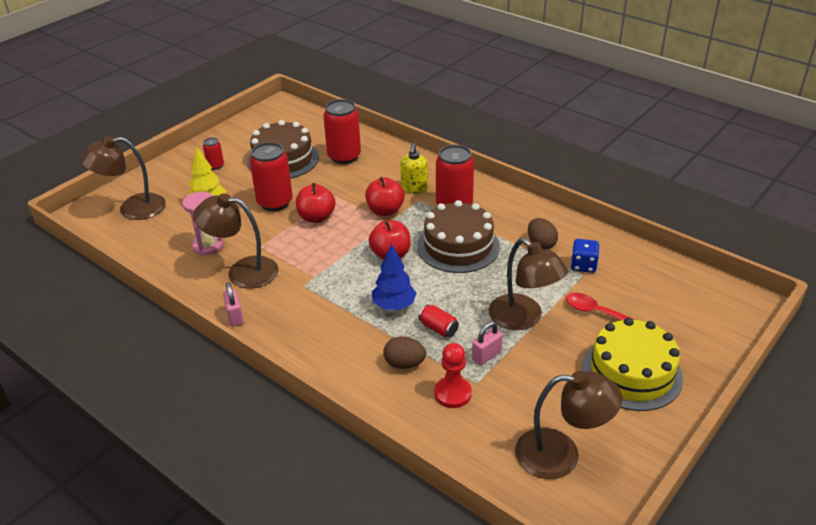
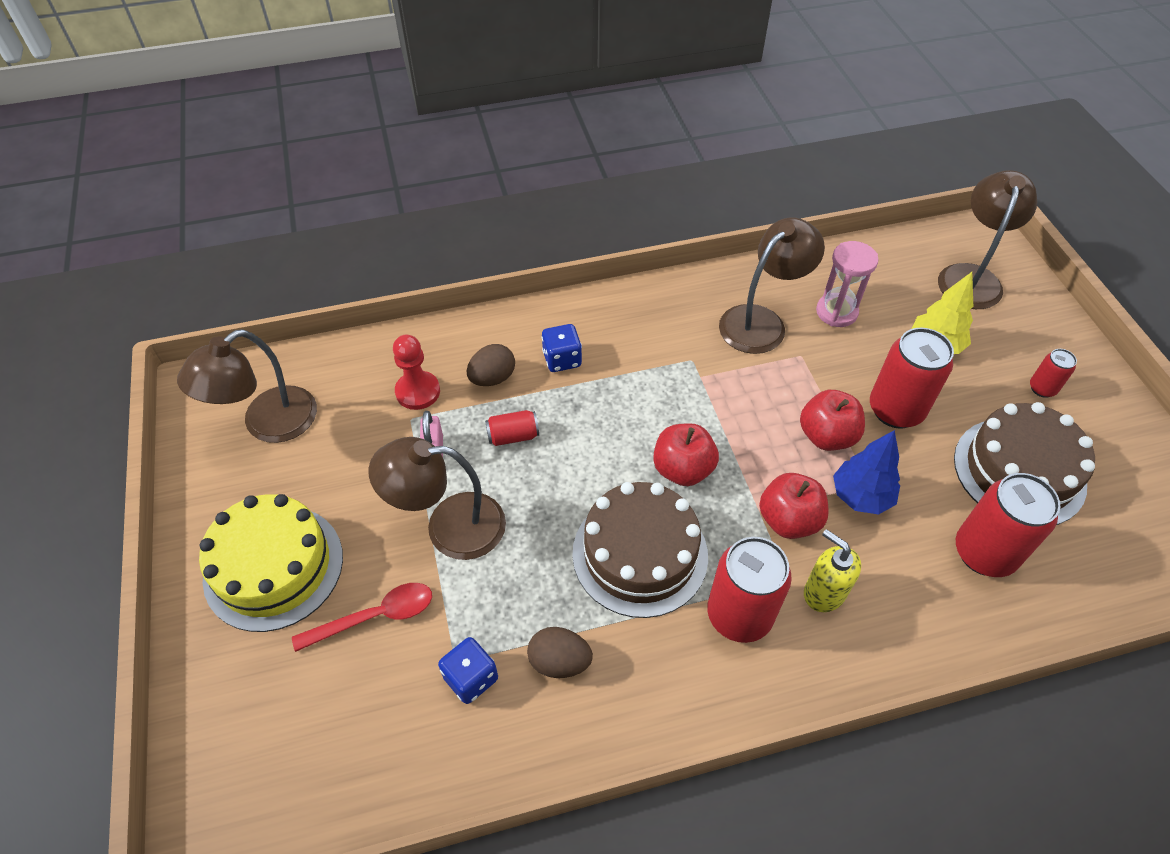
camera: 125 degrees right, 15 degrees up
pink padlock [223,282,243,326] -> none
blue tree [372,243,417,310] -> blue tree moved to [833,430,900,515]
none -> blue dice [542,324,582,372]

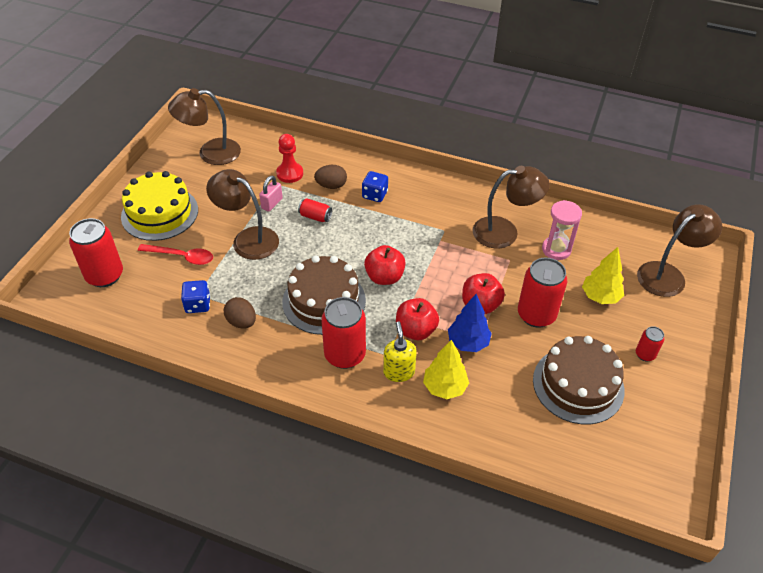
camera: 35 degrees right, 5 degrees down
red can [956,473,1061,577] -> red can moved to [69,218,123,287]
none -> yellow tree [423,340,469,399]

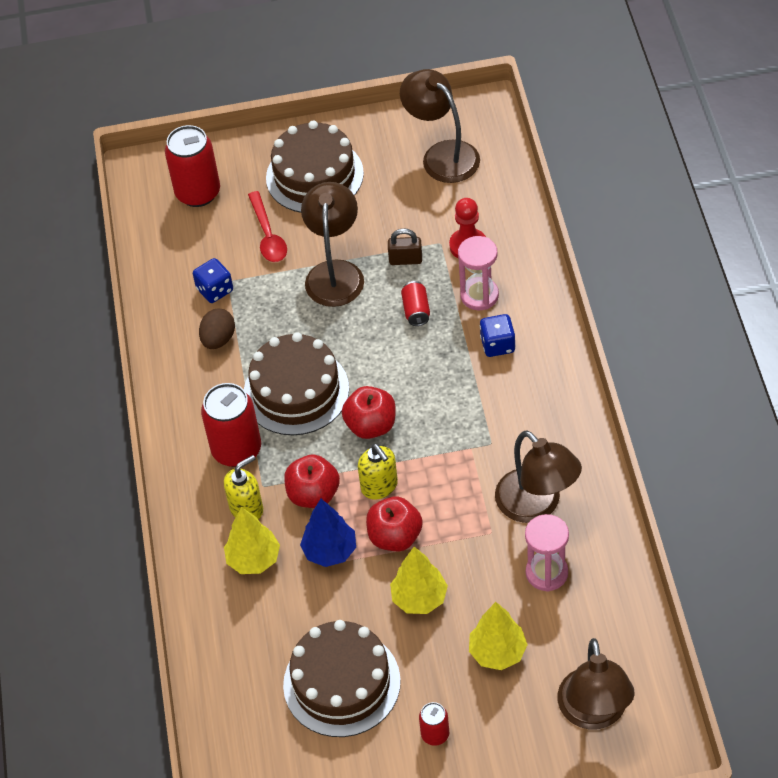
camera: 65 degrees right, 5 degrees up
yellow cake [121,171,198,241] -> brown cake [266,121,364,213]
pink padlock [259,176,283,212] -> brown padlock [388,228,422,265]
brown egg [314,165,347,189] -> pink hourglass [458,236,499,310]
red can [518,258,567,328] -> yellow tree [390,547,448,614]
brown lamp [637,204,722,297] -> brown lamp turned 60 degrees clockwise [557,638,635,729]
none -> yellow soap dispenser [358,444,398,499]

